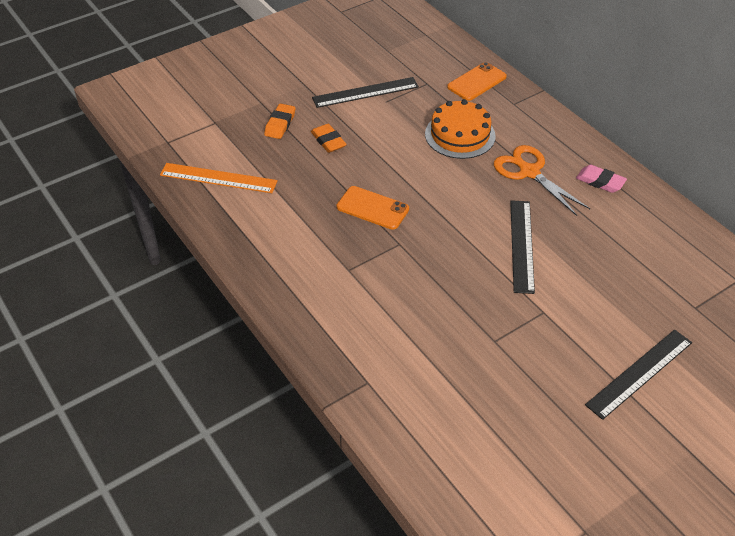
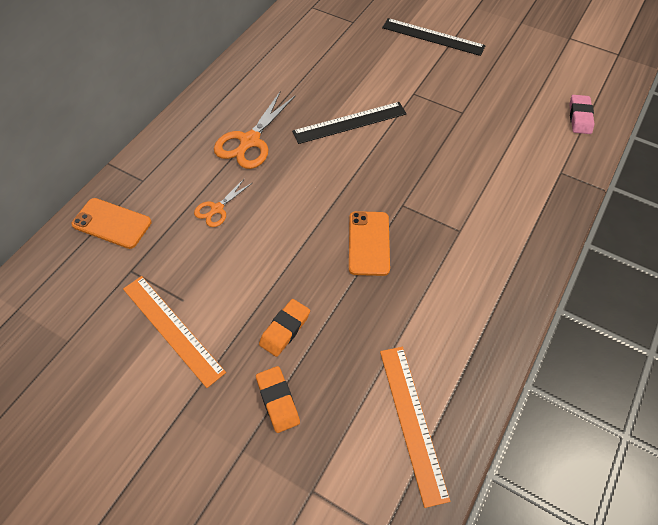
camera: 115 degrees left, 10 degrees up
orange eraser [264,104,295,139] -> orange eraser turned 75 degrees clockwise [256,366,300,433]
black ruler [312,77,419,108] -> orange ruler [123,276,226,388]
orange cake [425,99,496,159] -> orange scissors [194,178,252,227]
pink eraser [576,165,627,193] -> pink eraser moved to [569,95,594,134]

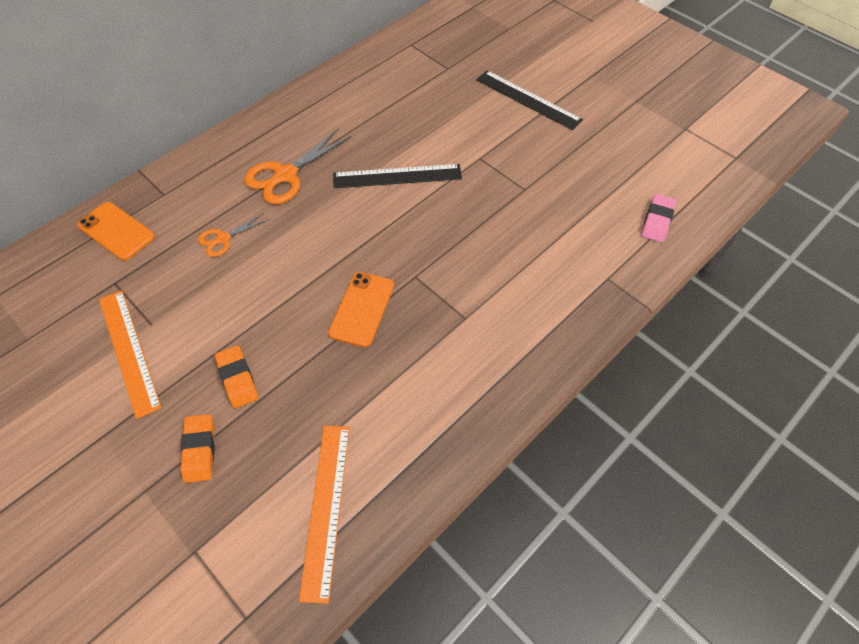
camera: 15 degrees right, 0 degrees up
orange eraser [259,299,310,357] -> orange eraser turned 75 degrees counterclockwise [215,345,258,408]

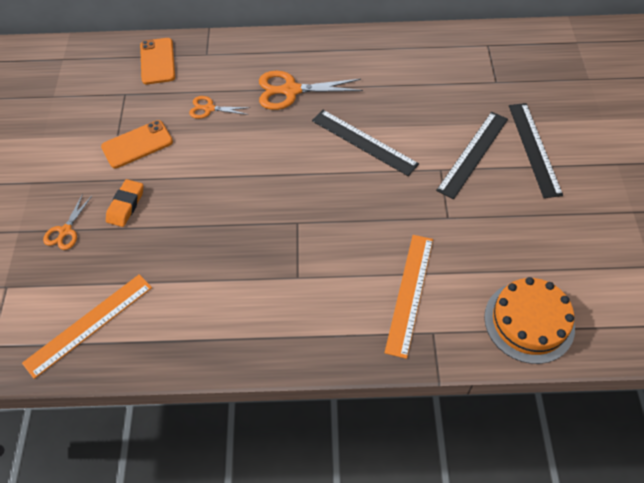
camera: 45 degrees right, 0 degrees up
orange ruler [99,290,162,419] -> orange ruler moved to [385,235,433,359]
orange eraser [181,414,215,483] -> orange scissors [43,194,92,250]
orange phone [328,272,394,347] -> orange phone moved to [101,120,173,168]
pink eraser [641,194,676,242] -> orange cake [484,277,575,364]
none -> black ruler [436,112,508,199]

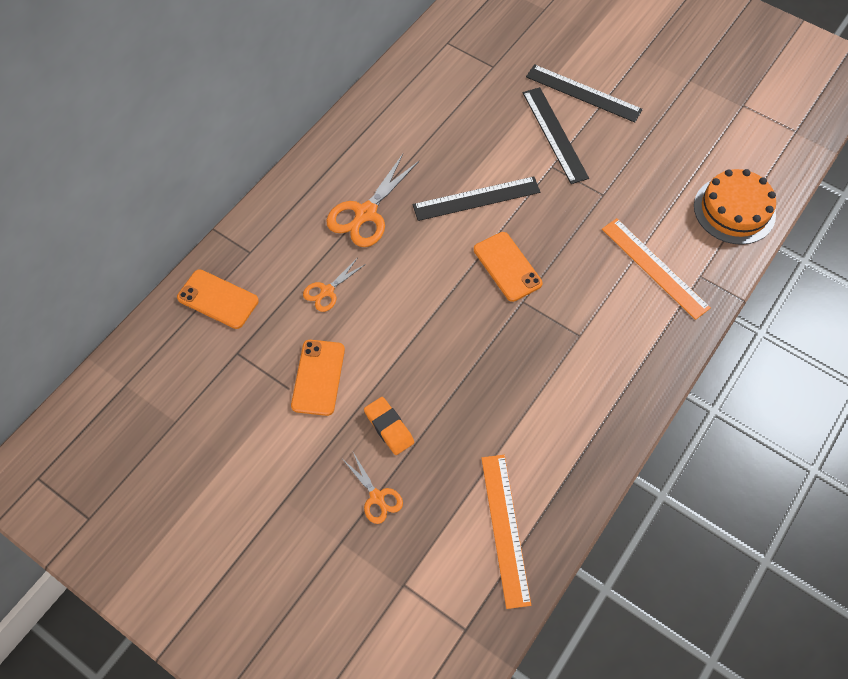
camera: 55 degrees left, 5 degrees up
none -> orange phone [474,232,543,302]

